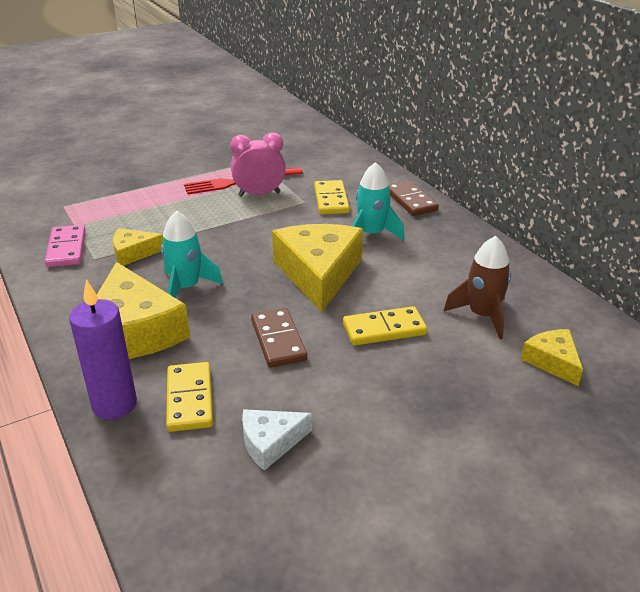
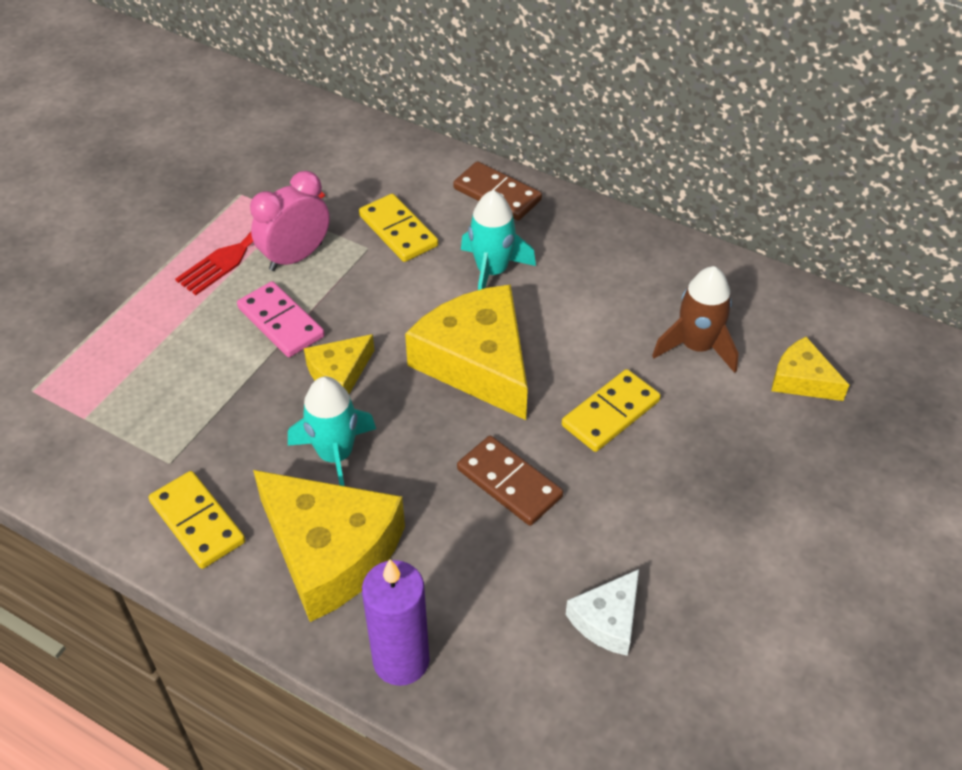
camera: 30 degrees left, 15 degrees up
pink domino [45,225,86,267] -> pink domino moved to [237,281,325,357]
yellow cheese [113,228,163,266] -> yellow cheese moved to [304,334,374,394]
yellow domino [166,362,213,432] -> yellow domino moved to [149,471,245,569]

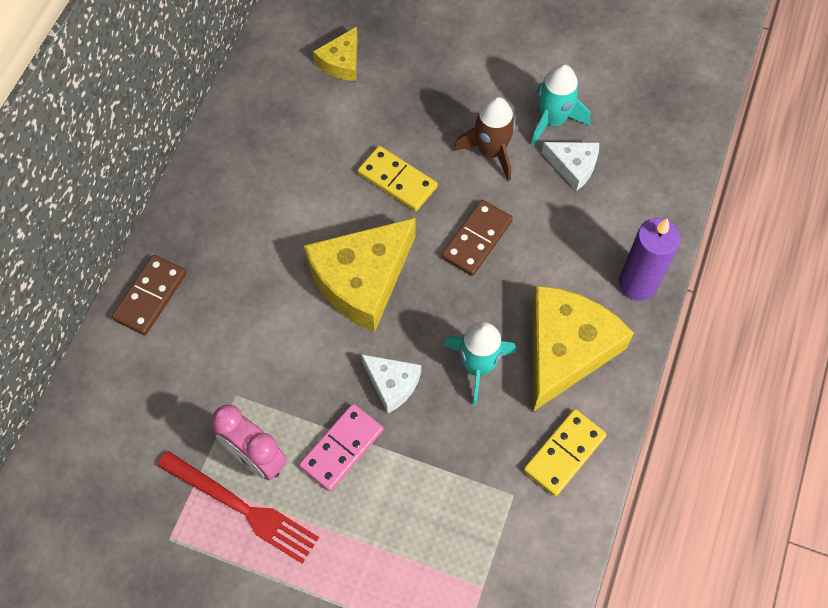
camera: 100 degrees left, 15 degrees up
yellow cheese [304,334,374,394] -> white cheese [361,354,421,413]
yellow domino [359,194,438,262] -> none
turquoise rocket [461,190,536,290] -> turquoise rocket moved to [531,64,591,146]
brown rocket [652,266,738,373] -> brown rocket moved to [454,97,516,181]

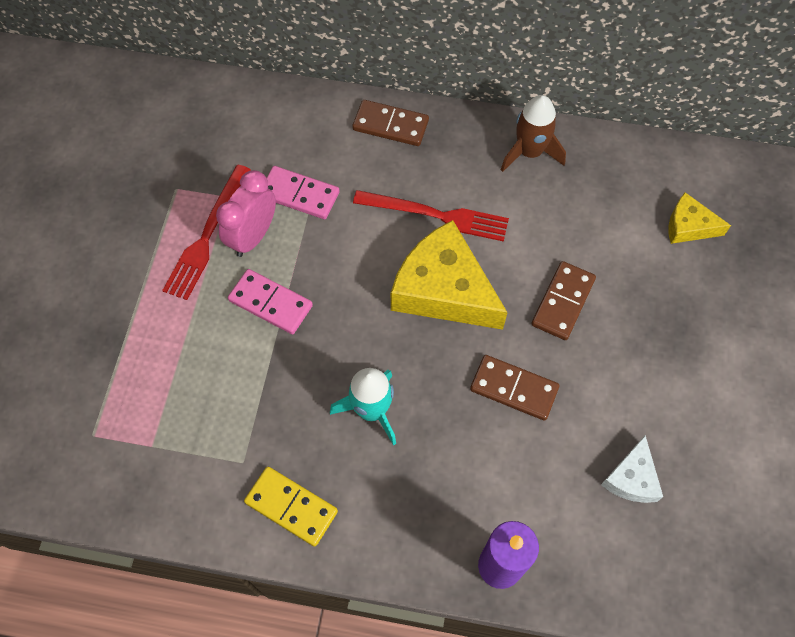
camera: 80 degrees right, 0 degrees up
yellow domino [357,146,438,211] -> brown domino [532,261,596,340]
white cheese [361,354,421,413] -> none
brown rocket [454,97,516,181] -> brown rocket moved to [501,95,566,172]
turquoise rocket [531,64,591,146] -> none
yellow cheese [532,286,634,412] -> none
none -> pink domino [267,166,340,219]
none -> red fork [353,190,509,242]

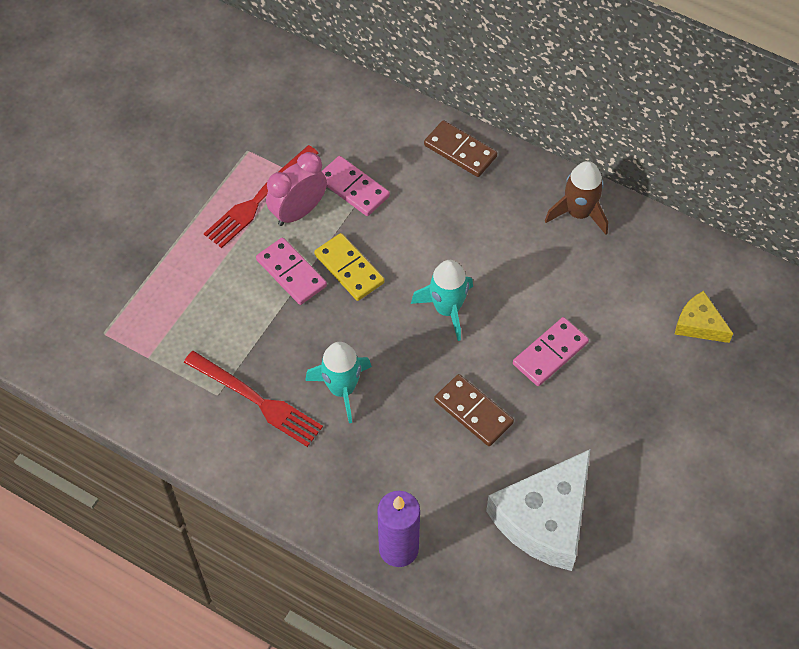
camera: 20 degrees right, 5 degrees down
yellow domino [244,467,338,547] -> yellow domino moved to [314,233,385,301]
red fork [353,190,509,242] -> red fork moved to [184,351,323,447]
yellow cheese [391,220,508,330] -> turquoise rocket [411,260,473,341]
brown domino [532,261,596,340] -> pink domino [513,317,589,386]
white cheese [601,435,663,503] -> white cheese [486,449,591,571], size x1.95

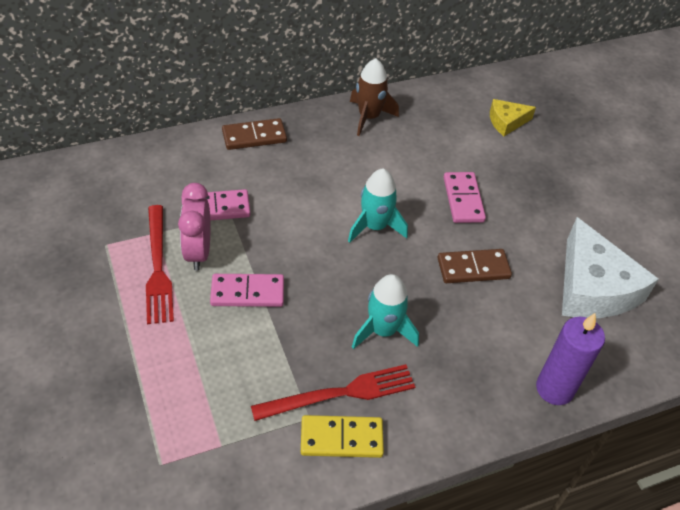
camera: 55 degrees left, 10 degrees down
yellow domino [314,233,385,301] -> yellow domino moved to [301,415,384,458]

